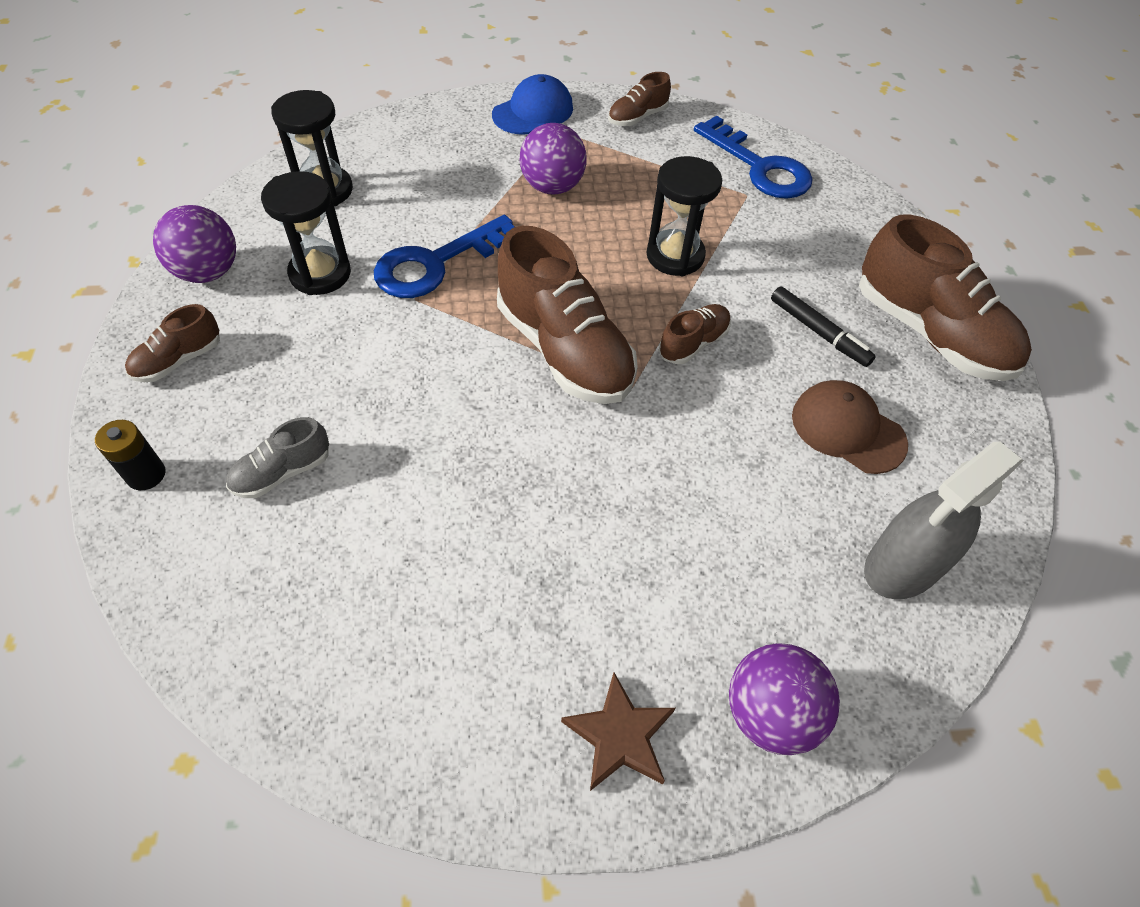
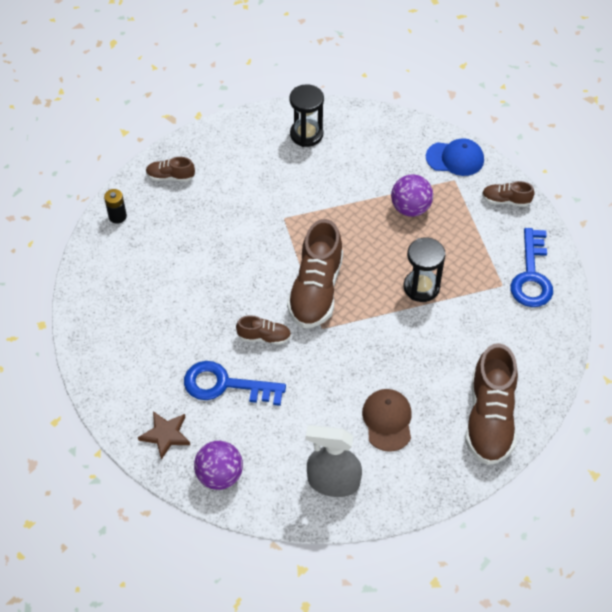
camera: 50 degrees right, 0 degrees up
purple ball [153,205,236,283] -> none
grey shoe [226,417,329,498] -> none
black hourglass [261,171,351,295] -> none
blue key [374,215,515,298] -> blue key moved to [184,361,286,406]
brown shoe [659,304,731,364] -> brown shoe moved to [236,315,291,345]
black marker [771,286,876,367] -> none

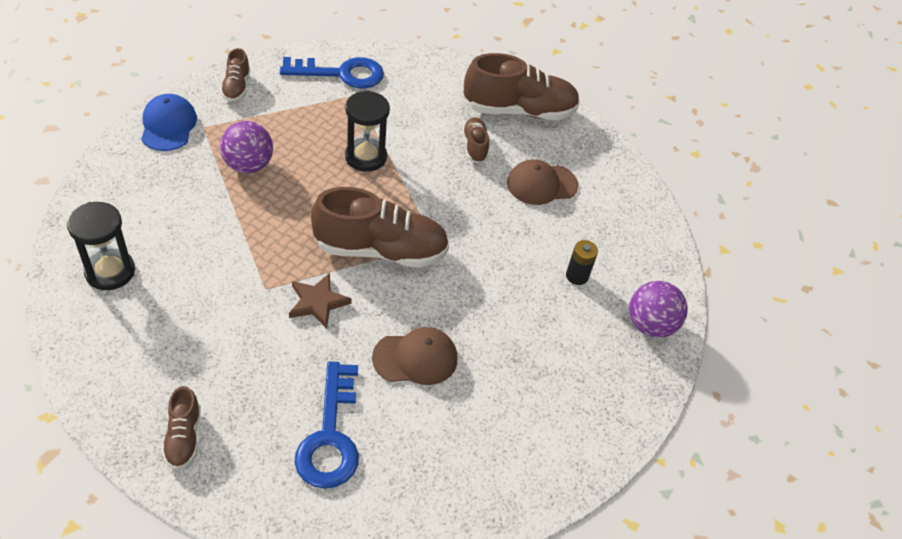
camera: 105 degrees left, 5 degrees down
black battery [104,189,127,224] -> black battery moved to [566,240,598,285]
brown star [138,411,190,460] -> brown star moved to [289,273,352,329]
blue key [184,361,286,406] -> blue key moved to [295,361,359,489]
brown shoe [236,315,291,345] -> brown shoe moved to [462,117,489,163]
grey spray bottle [306,425,362,497] -> none
none -> brown cap [372,327,457,385]

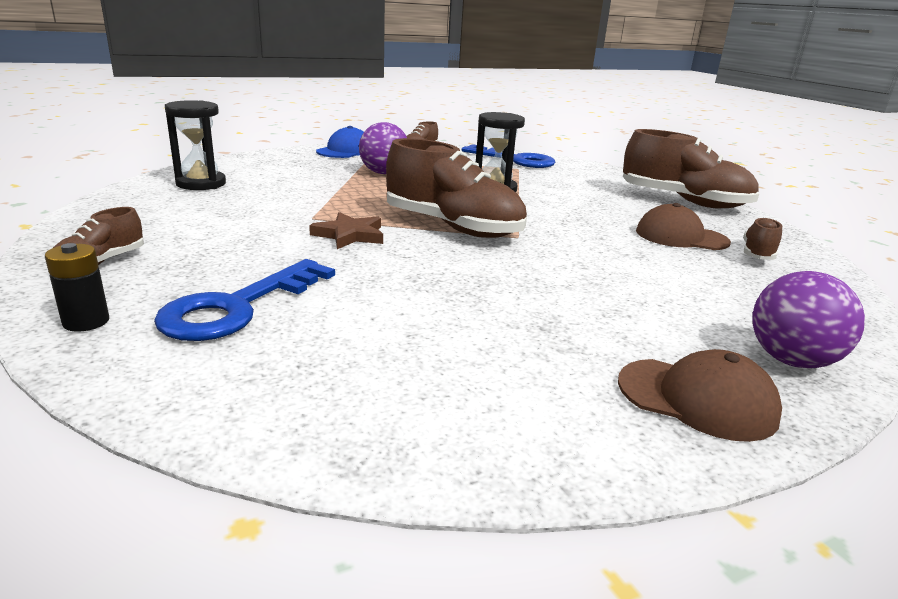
camera: 35 degrees right, 25 degrees down
brown cap [372,327,457,385] -> brown cap moved to [618,349,782,442]
brown shoe [462,117,489,163] -> brown shoe moved to [743,217,782,260]
black battery [566,240,598,285] -> black battery moved to [45,243,109,332]

